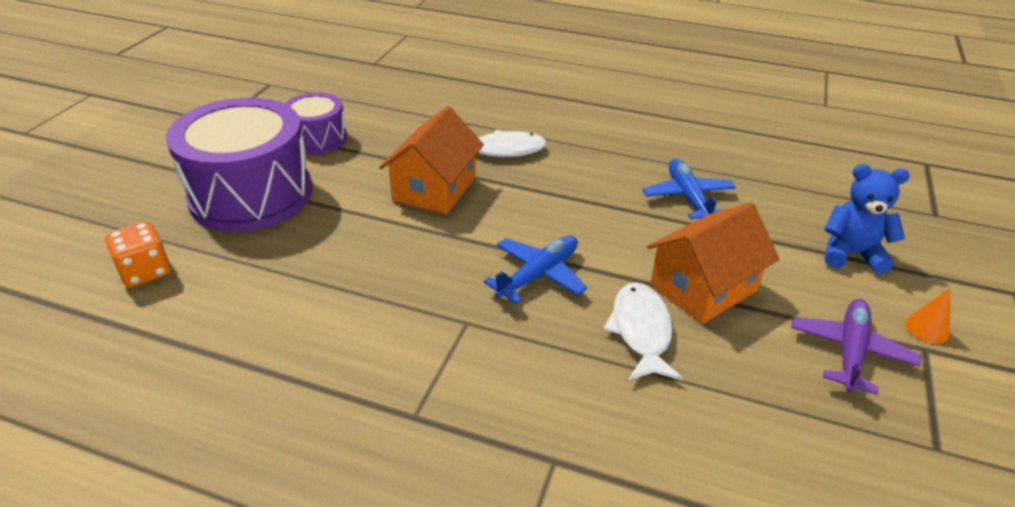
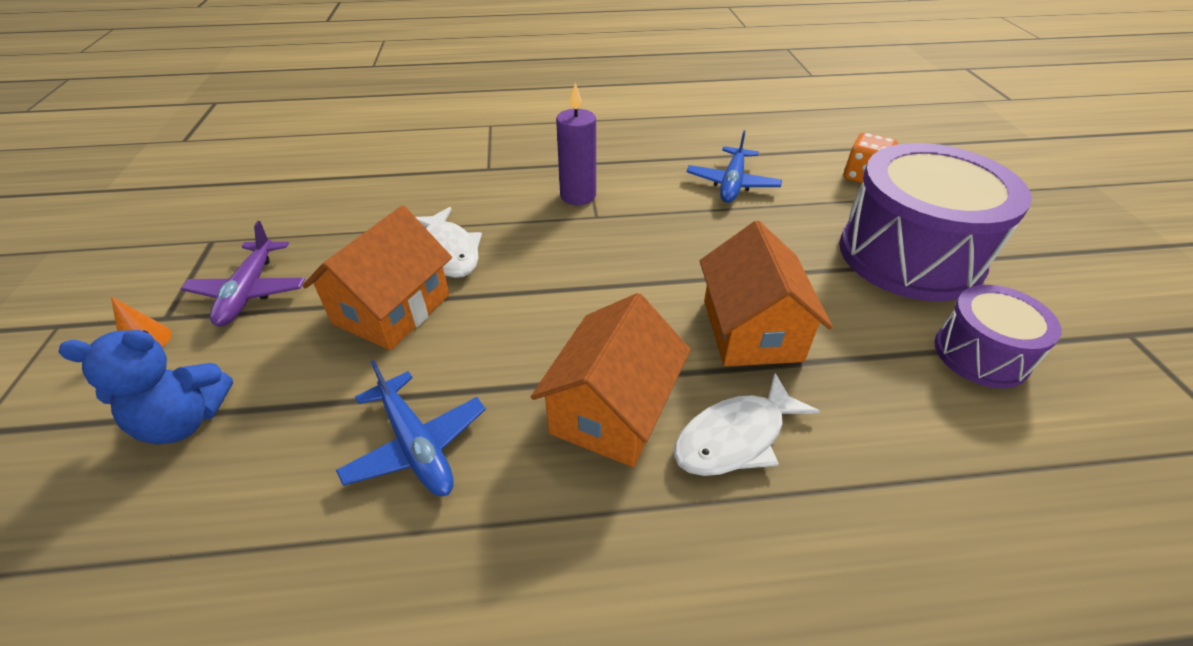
camera: 155 degrees right, 5 degrees up
blue plane [484,236,587,304] -> blue plane moved to [687,130,782,203]
none -> orange house [530,293,691,467]
none -> purple candle [556,83,596,205]

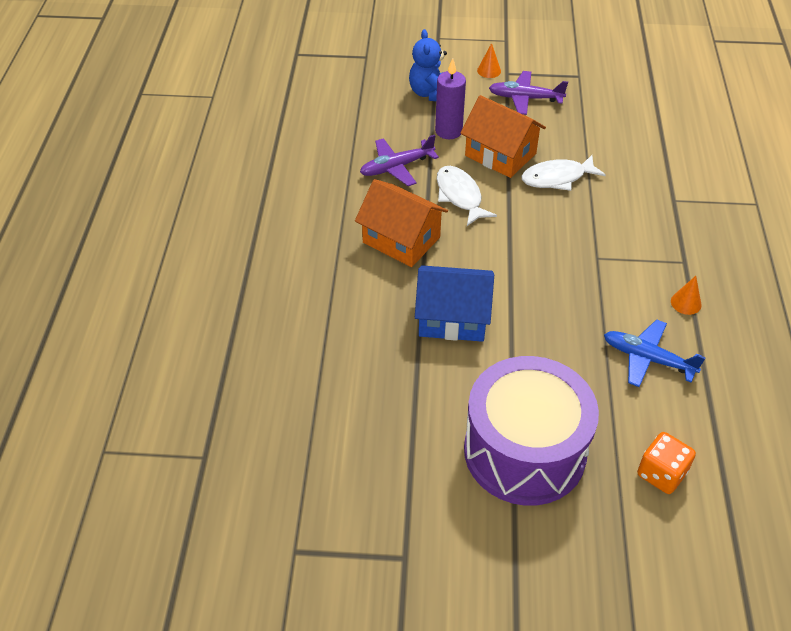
camera: 100 degrees right, 5 degrees up
blue plane [336,360,486,496] -> purple plane [360,135,439,186]
purple candle [556,83,596,205] -> purple candle moved to [435,58,466,139]
white fish [674,373,820,476] -> white fish moved to [437,166,497,226]
orange house [700,220,833,366] -> blue house [415,265,494,342]
purple drum [934,285,1062,388] -> none
none -> orange cone [671,276,701,315]

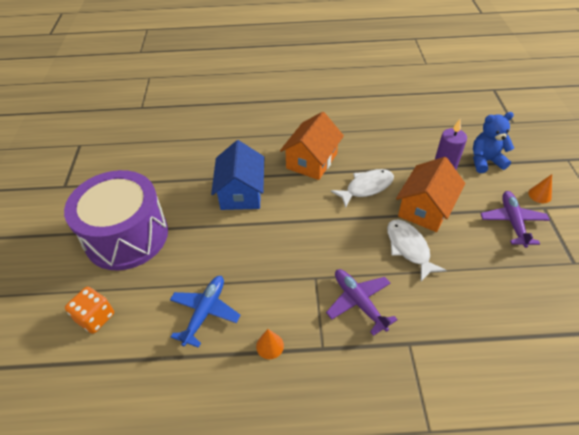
camera: 85 degrees right, 0 degrees up
purple plane [360,135,439,186] -> purple plane moved to [326,269,398,336]

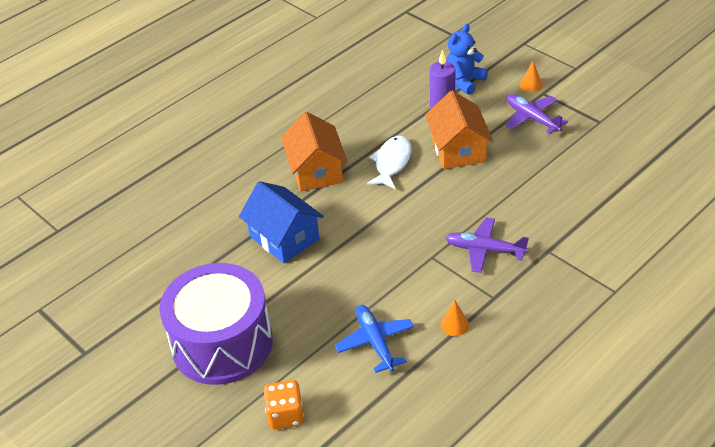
camera: 40 degrees left, 5 degrees down
white fish [387,220,447,281] -> none

